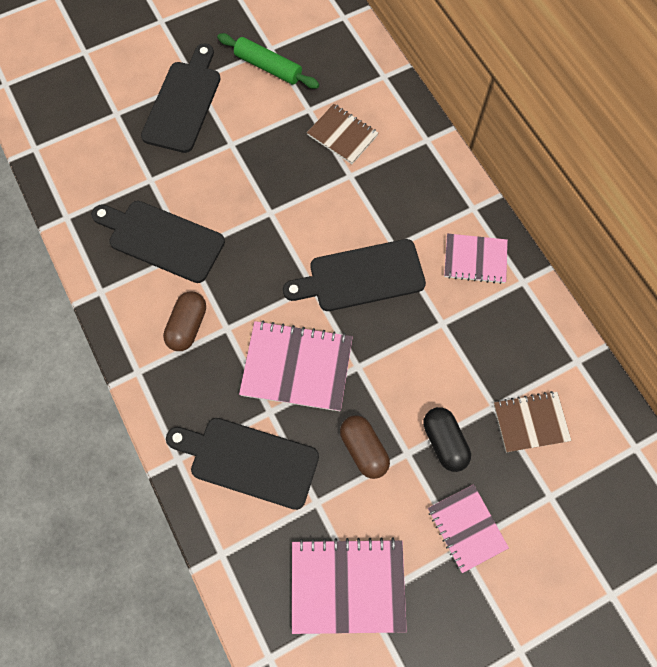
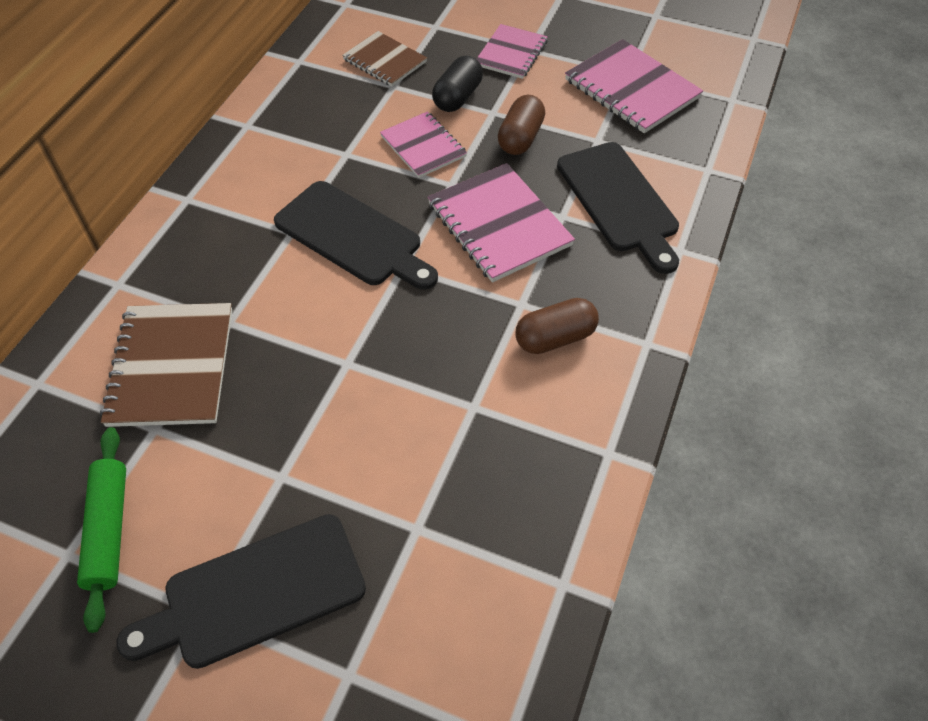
camera: 130 degrees left, 15 degrees down
black cutting board [91,201,225,283] -> none
brown notebook [307,104,378,164] -> brown notebook [100,303,232,427], size x1.57
pink notebook [444,233,508,284] -> pink notebook moved to [380,111,467,178]

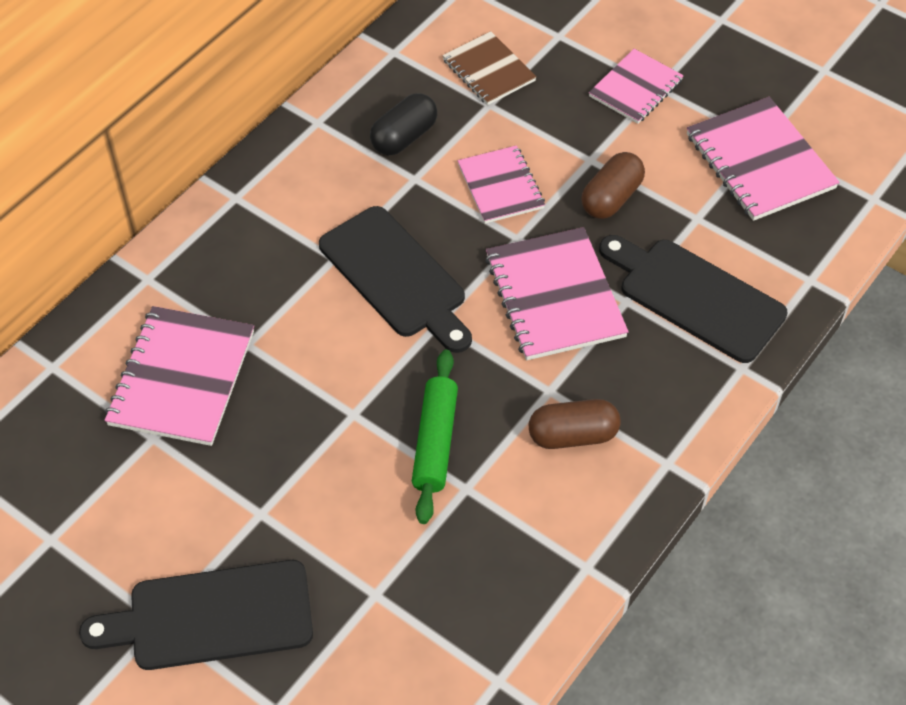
camera: 15 degrees right, 0 degrees up
green rolling pin [77,427,126,633] -> green rolling pin moved to [412,350,458,524]
brown notebook [100,303,232,427] -> pink notebook [105,306,254,446]
black capsule [432,56,483,112] -> black capsule moved to [370,93,437,155]
black cutting board [557,142,679,274] -> black cutting board turned 135 degrees clockwise [599,235,788,363]

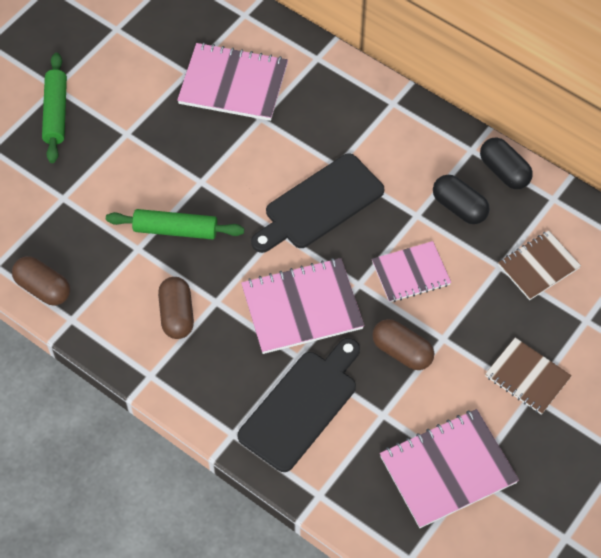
camera: 90 degrees right, 5 degrees up
black cutting board [79,560,313,670] -> green rolling pin [42,53,67,163]
pink notebook [589,49,684,124] -> brown notebook [485,337,572,415]
none -> brown capsule [12,256,70,306]
none -> black capsule [480,138,533,189]

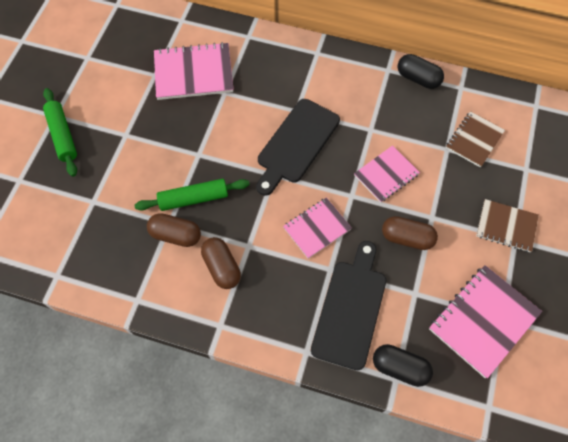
camera: 20 degrees left, 5 degrees up
brown capsule [12,256,70,306] -> brown capsule moved to [147,213,201,247]
pink notebook [241,258,364,354] -> pink notebook [283,198,352,259], size x0.64
black capsule [433,175,490,224] -> black capsule moved to [373,344,433,387]

